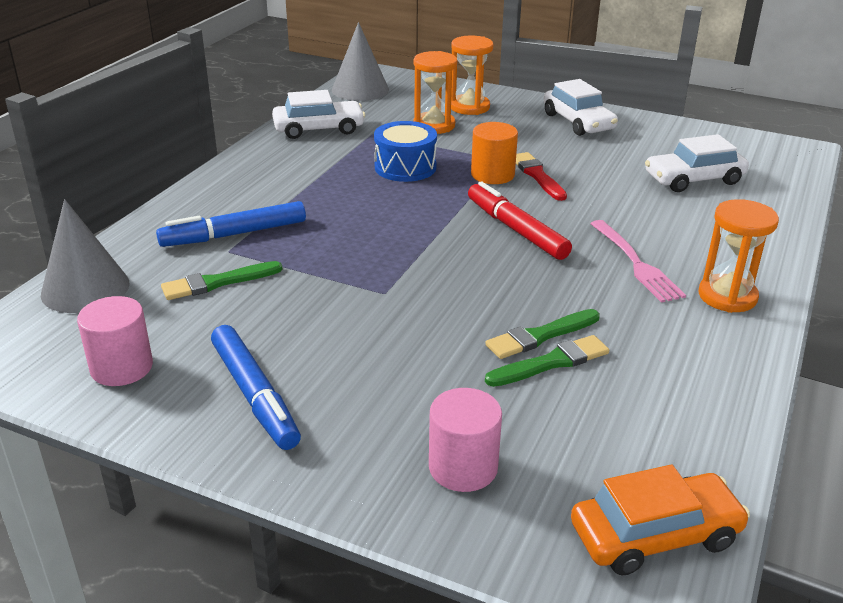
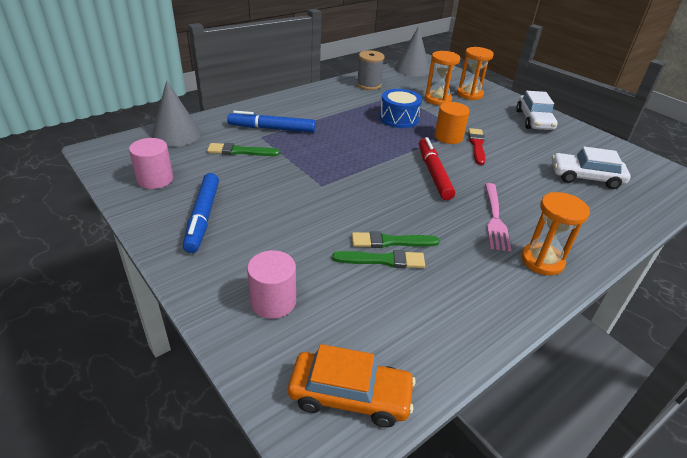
camera: 25 degrees right, 5 degrees up
white car [272,90,365,139] -> grey spool [357,50,385,90]

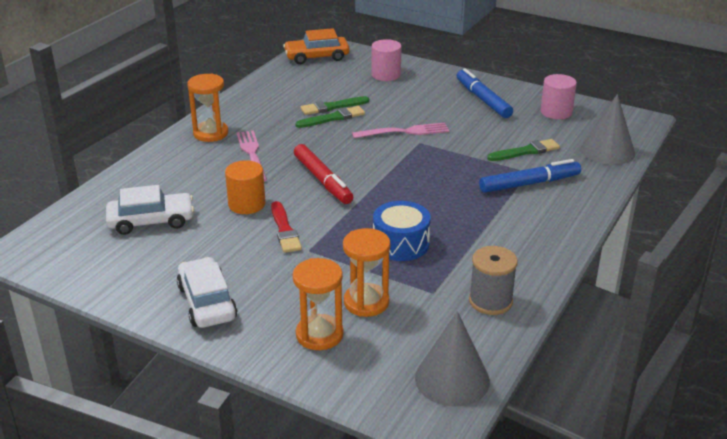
camera: 160 degrees right, 5 degrees down
orange cylinder [434,102,470,144] -> orange cylinder moved to [225,160,266,214]
none -> pink fork [352,123,449,138]

